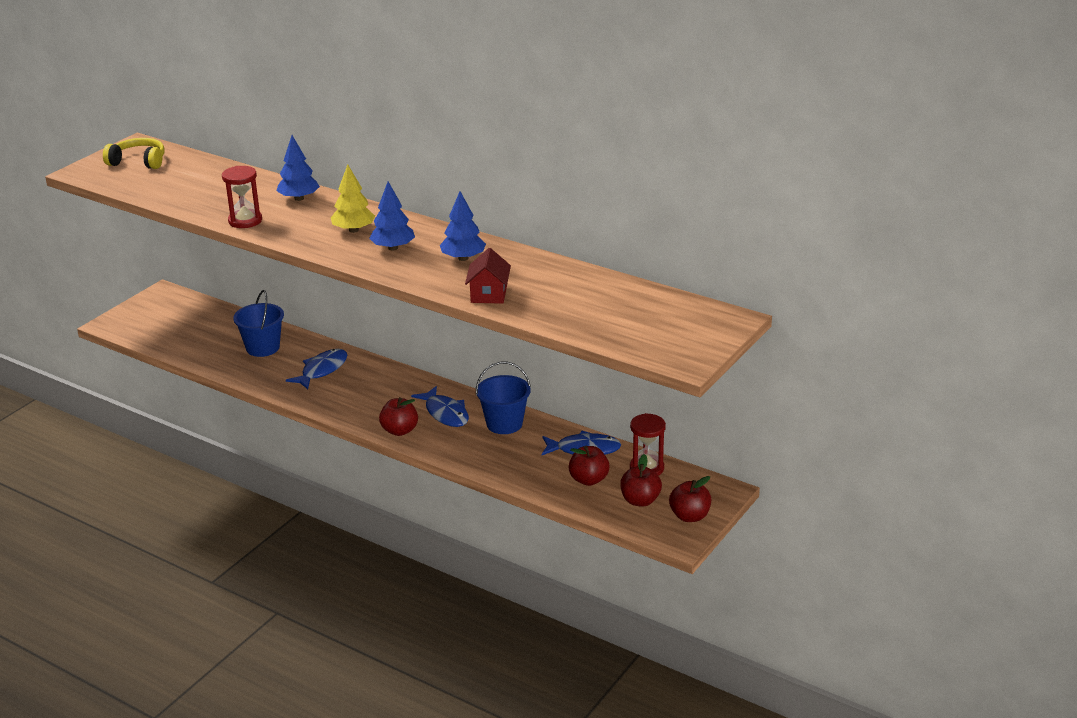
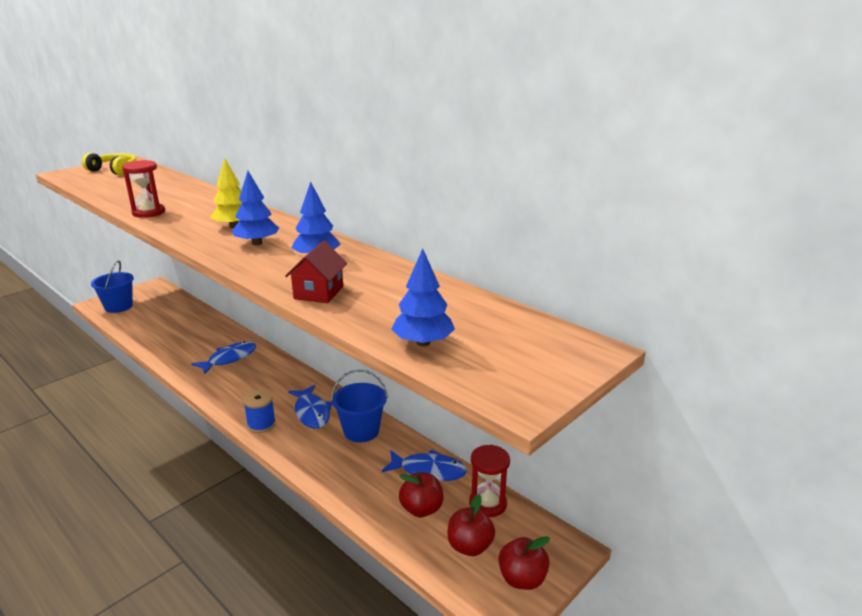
camera: 10 degrees right, 5 degrees down
blue bucket [233,290,284,357] -> blue bucket moved to [91,261,134,313]
blue tree [276,135,320,201] -> blue tree moved to [391,248,455,346]
red apple [379,397,418,436] -> blue spool [243,390,276,433]

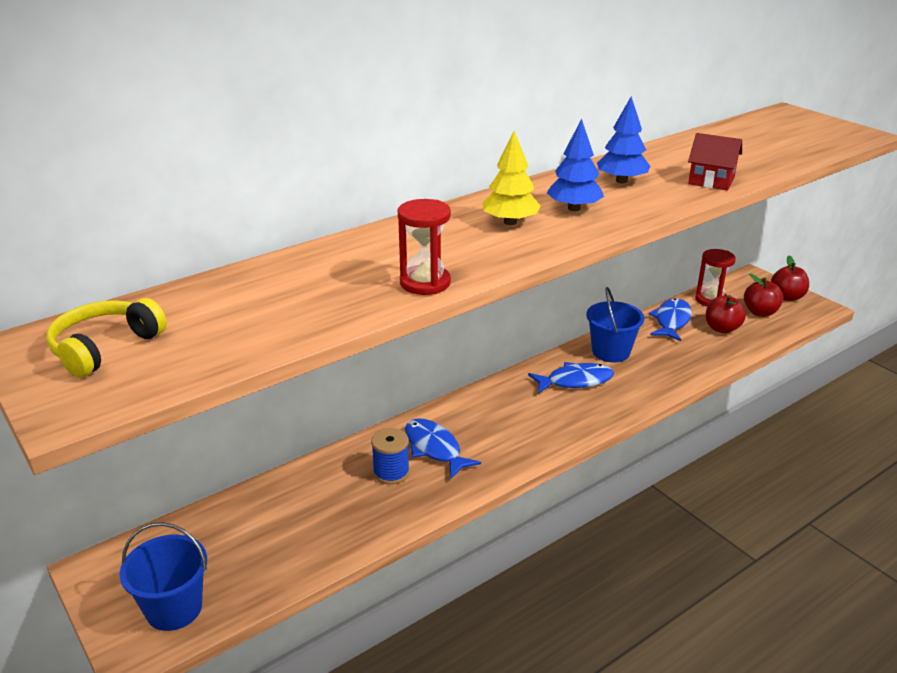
camera: 80 degrees left, 5 degrees up
blue spool [243,390,276,433] -> blue spool moved to [371,428,410,485]
blue tree [391,248,455,346] -> none

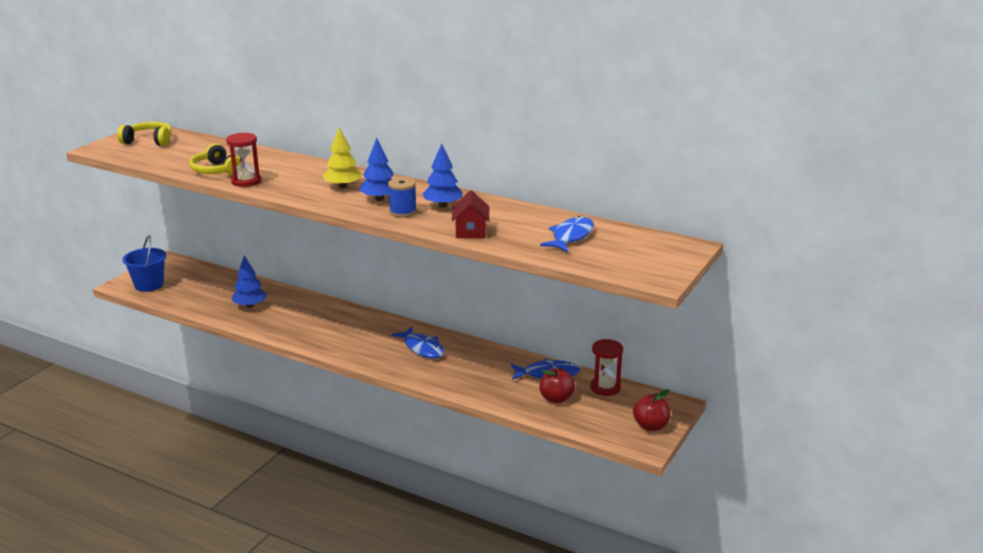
camera: 65 degrees right, 5 degrees down
blue spool [371,428,410,485] -> blue spool moved to [388,177,417,217]
blue fish [405,418,481,478] -> blue fish moved to [540,216,594,252]
blue bucket [586,287,644,362] -> none
red apple [744,274,783,317] -> none
none -> yellow headphones [190,144,240,176]
none -> blue tree [232,255,267,308]

